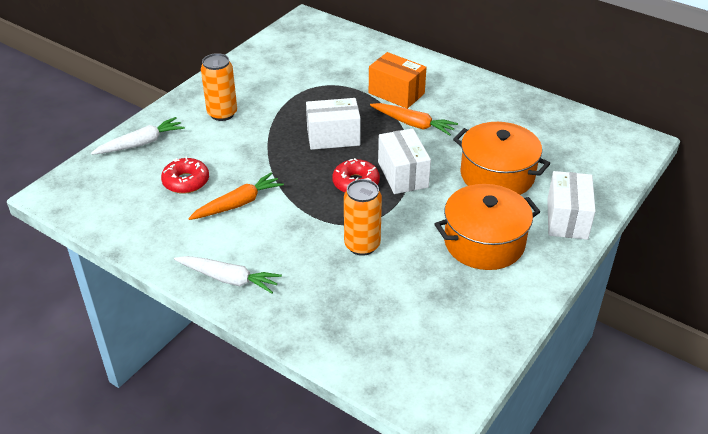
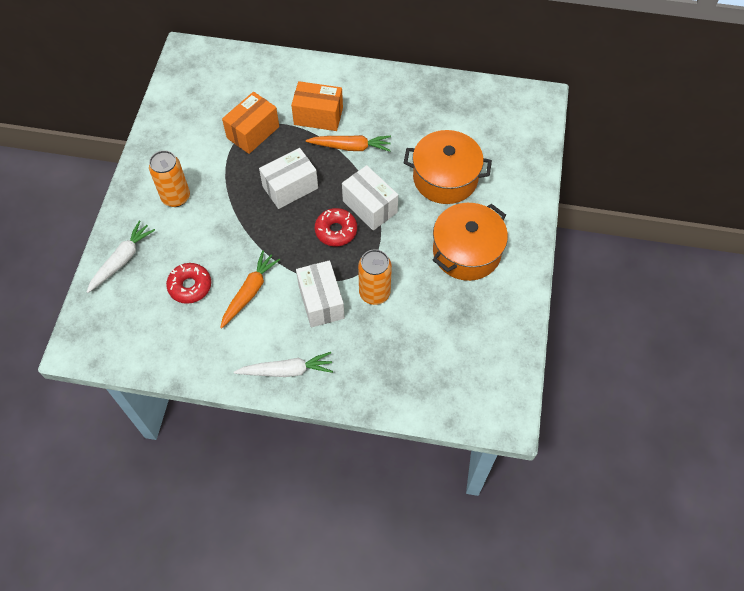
camera: 25 degrees left, 20 degrees up
white box [547,171,596,240] -> white box moved to [296,260,345,327]
none -> orange box [222,92,279,154]

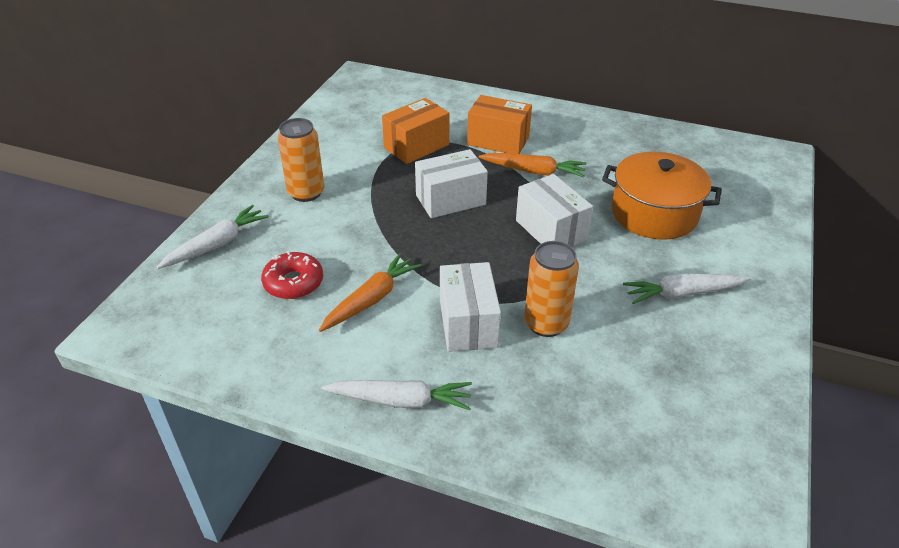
camera: 10 degrees right, 20 degrees down
red donut [315,208,357,246] -> none
orange pot [433,203,508,281] -> white carrot [623,273,751,304]

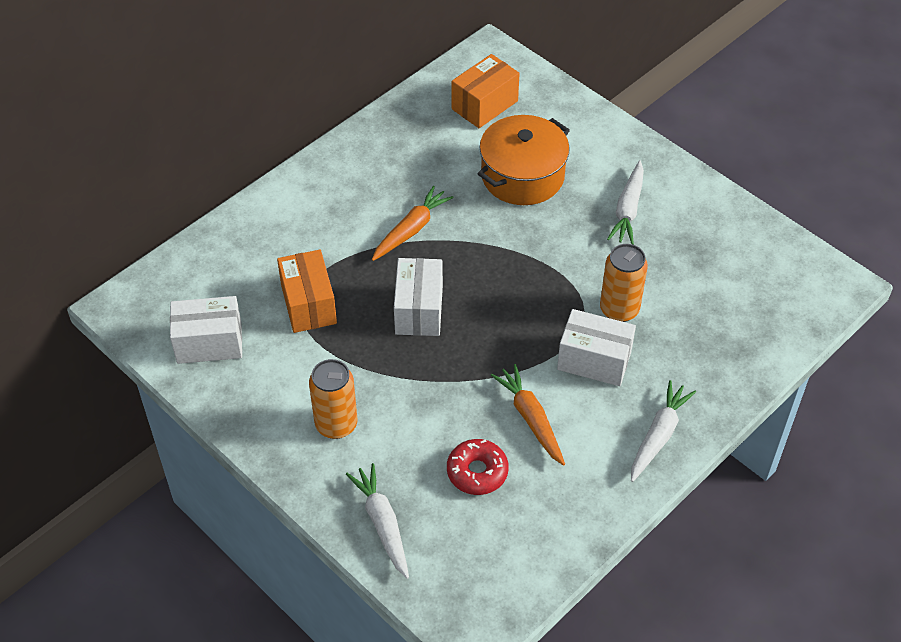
camera: 65 degrees left, 10 degrees up
orange box [467,95,532,154] -> orange box moved to [452,54,520,128]
white box [516,174,593,247] -> white box moved to [170,296,242,364]

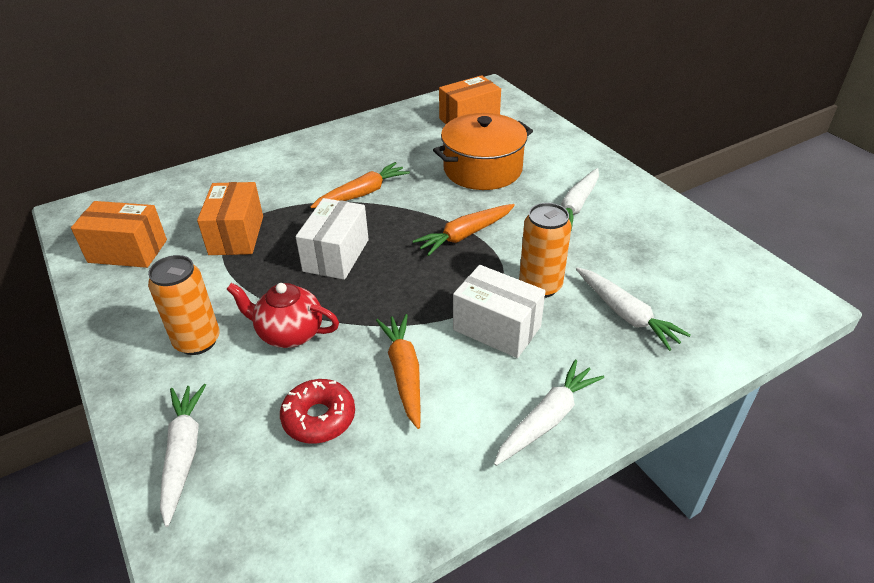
camera: 15 degrees right, 10 degrees down
white box [170,296,242,364] -> orange box [71,201,167,268]
none -> red teapot [226,283,339,348]
none -> orange carrot [413,204,515,256]
none -> white carrot [576,267,691,351]

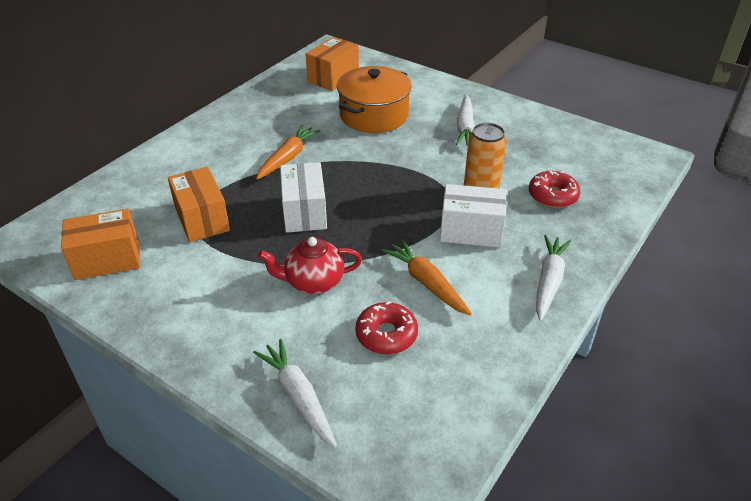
camera: 25 degrees left, 0 degrees up
orange can [148,255,220,355] -> none
orange carrot [413,204,515,256] -> none
white carrot [576,267,691,351] -> red donut [529,171,581,208]

